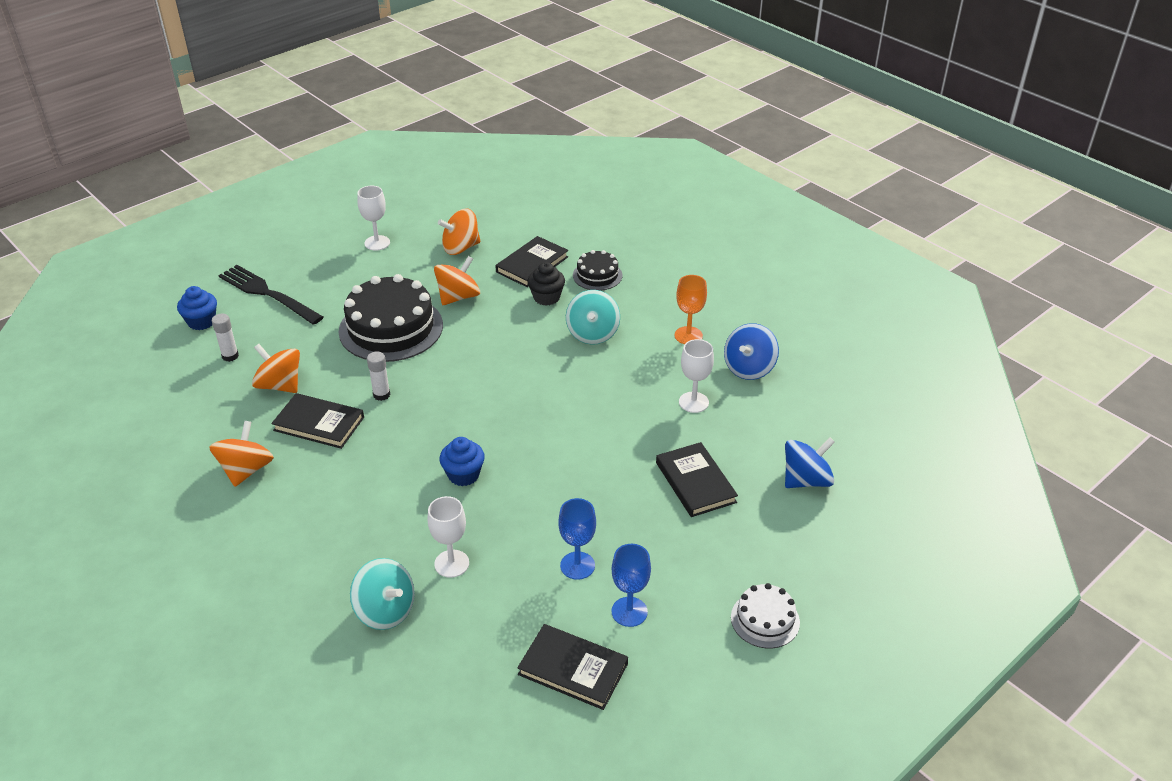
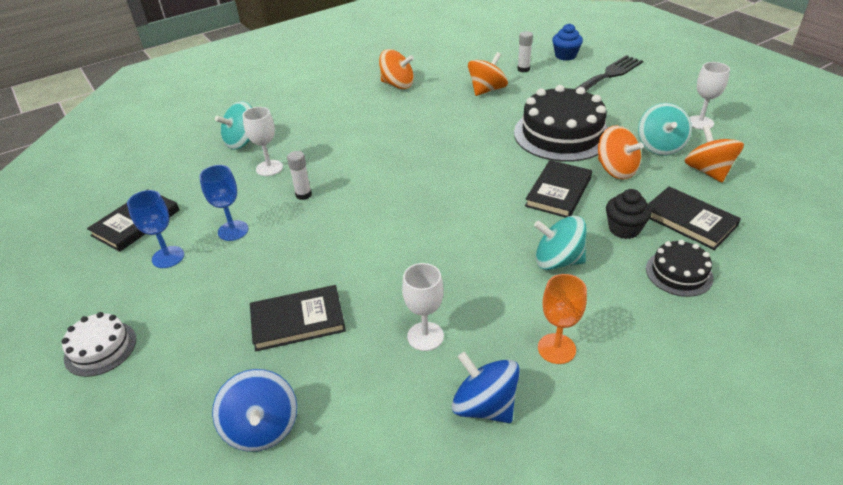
camera: 100 degrees right, 0 degrees up
black book [271,393,364,449] -> black book moved to [525,160,592,218]
white glue stick [367,351,390,401] -> white glue stick moved to [287,151,312,200]
blue cupcake [440,437,485,486] -> none
none -> turquoise spinning top [638,103,692,156]

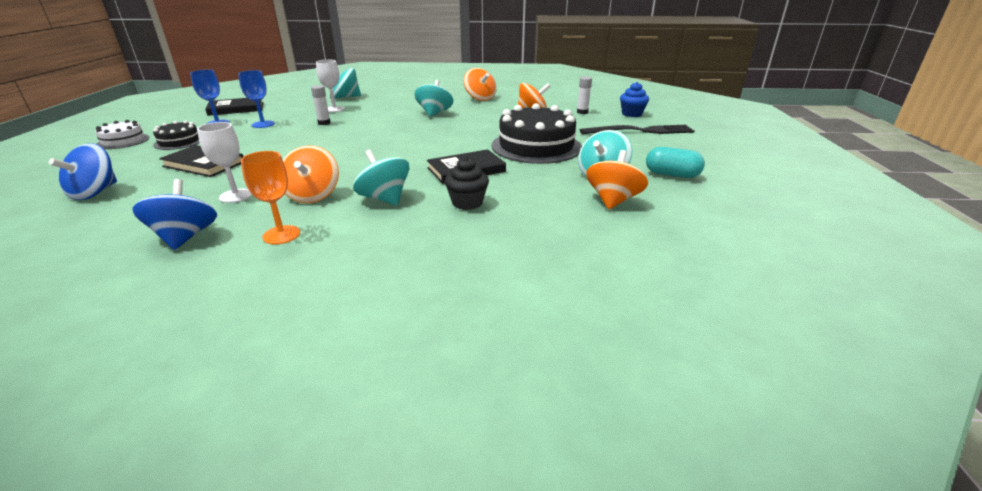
camera: 35 degrees right, 10 degrees down
orange spinning top [598,125,644,179] -> orange spinning top moved to [283,145,339,203]
black cake [646,240,714,297] -> black cake moved to [153,120,199,150]
black book [649,186,741,250] -> none
white goblet [689,62,730,130] -> turquoise capsule [646,147,705,178]
none -> turquoise spinning top [414,80,454,117]

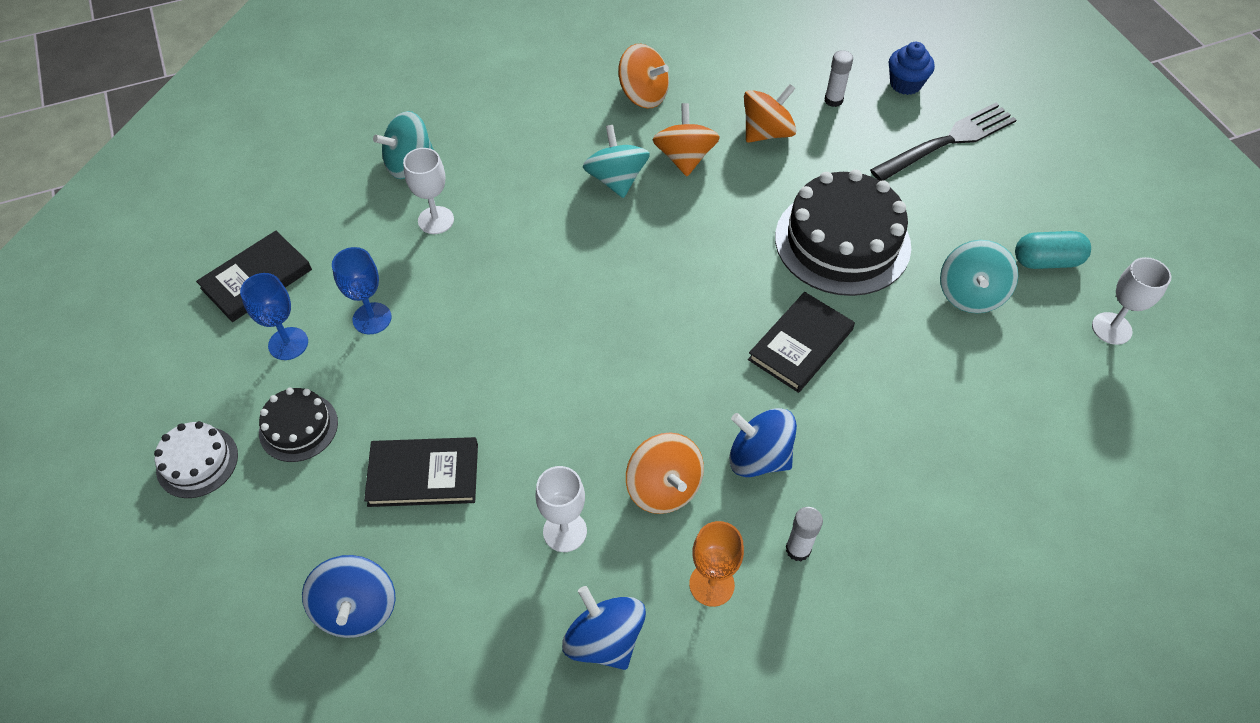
camera: 25 degrees left, 25 degrees up
white glue stick [311,85,331,125] -> white glue stick moved to [786,507,823,561]
turquoise spinning top [353,149,409,205] -> blue spinning top [729,408,797,477]
black cupcake [445,157,489,210] -> none
orange spinning top [586,150,648,209] -> orange spinning top moved to [652,103,720,176]
none -> white goblet [1092,257,1171,345]

